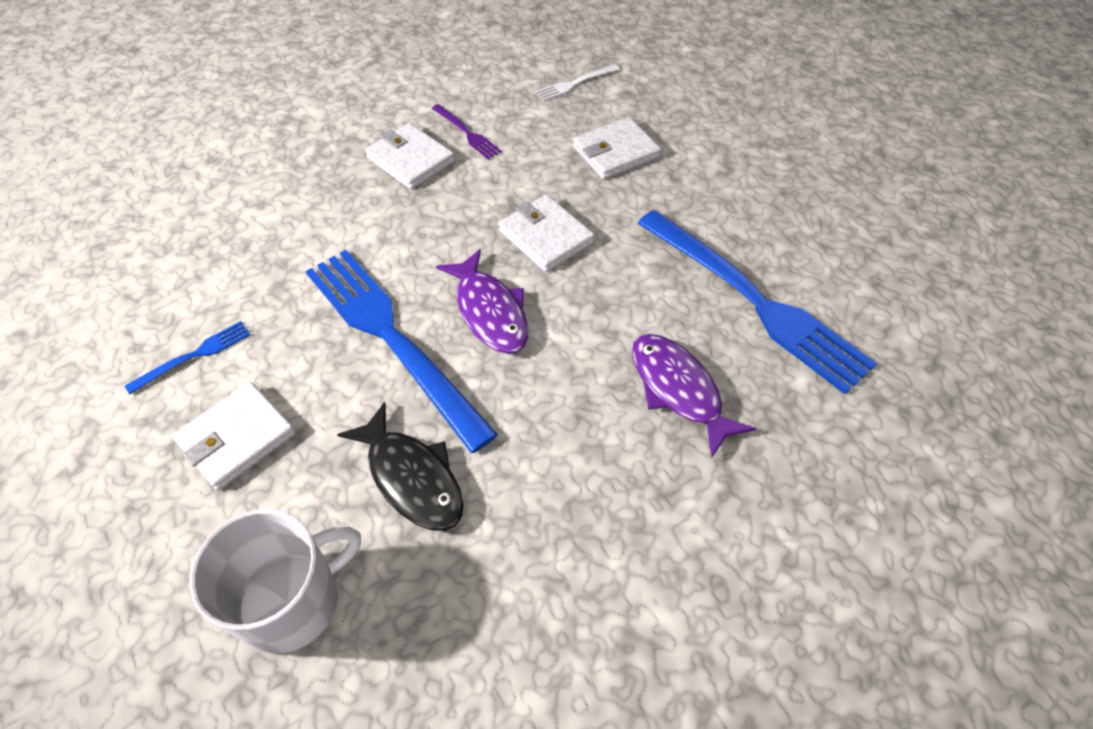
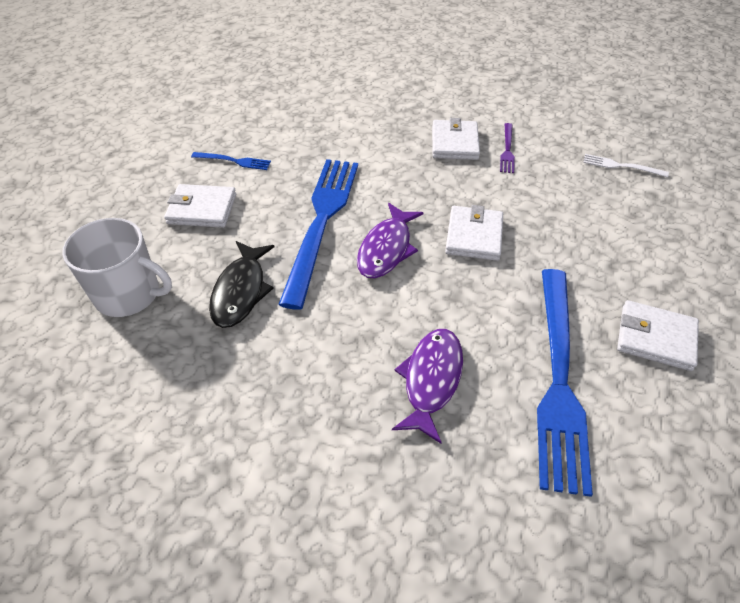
camera: 50 degrees right, 5 degrees down
white wallet [573,117,661,179] -> white wallet moved to [617,300,699,371]

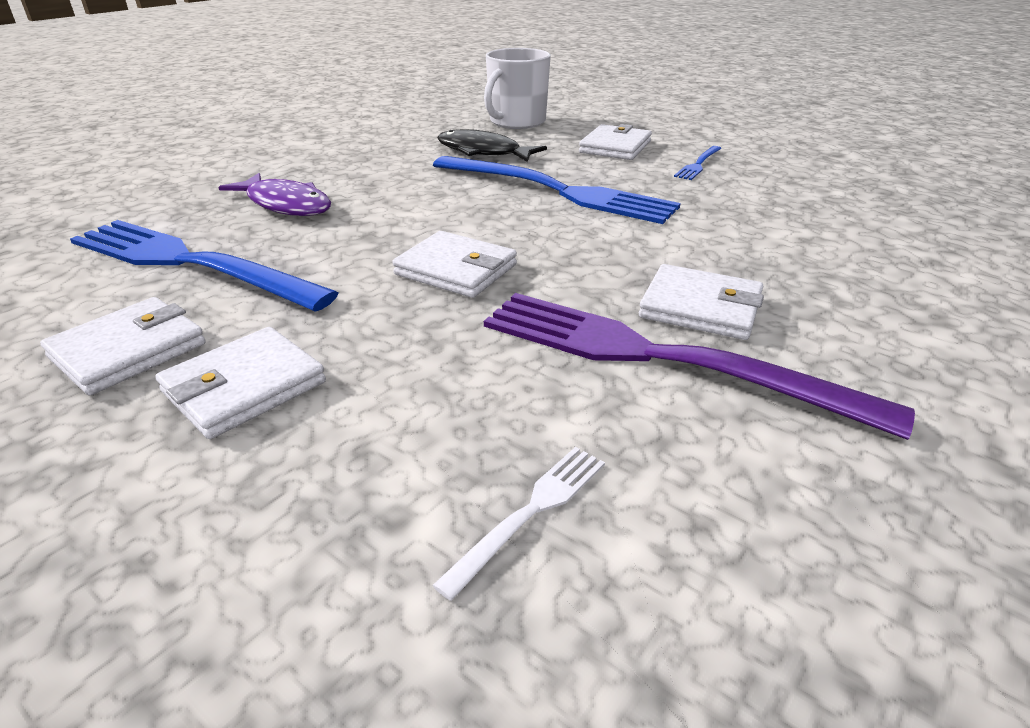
camera: 110 degrees right, 15 degrees down
purple fish [357,203,424,278] -> none
purple fork [500,123,515,173] -> purple fork [484,293,915,440], size x2.37
none -> white wallet [155,327,326,439]

